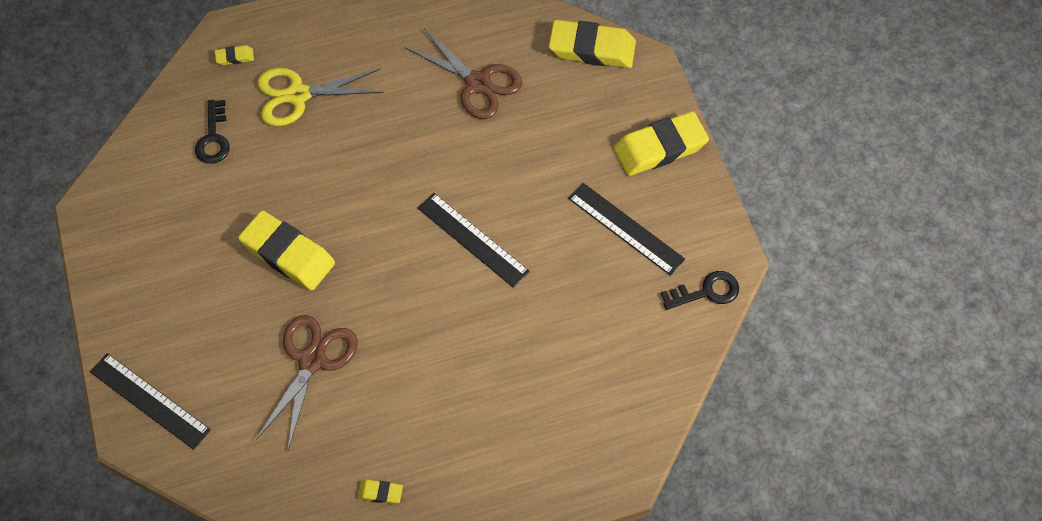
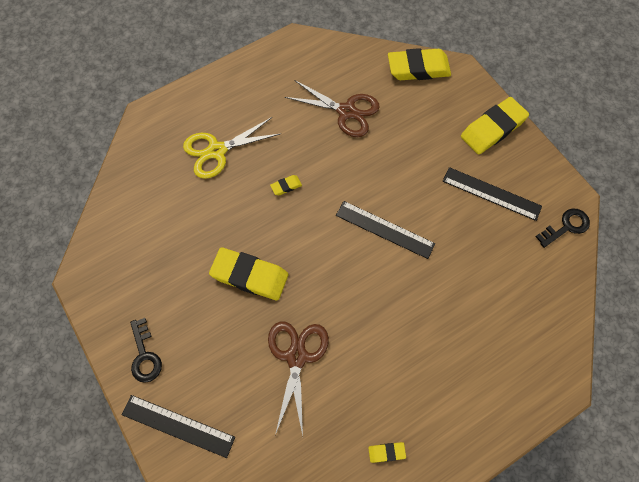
camera: 15 degrees left, 5 degrees up
black key [195,100,230,164] -> black key moved to [130,318,162,383]
yellow eraser [215,45,254,65] -> yellow eraser moved to [270,175,302,195]

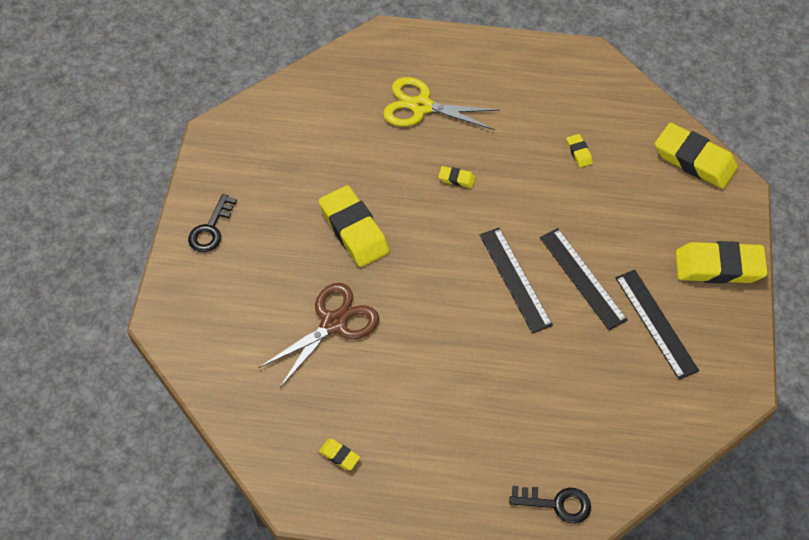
camera: 40 degrees right, 10 degrees down
black ruler [122,395,235,458] -> black ruler moved to [540,228,628,330]
brown scissors [285,80,380,137] -> yellow eraser [566,134,593,168]
black key [535,209,590,248] -> black key moved to [509,486,591,524]

